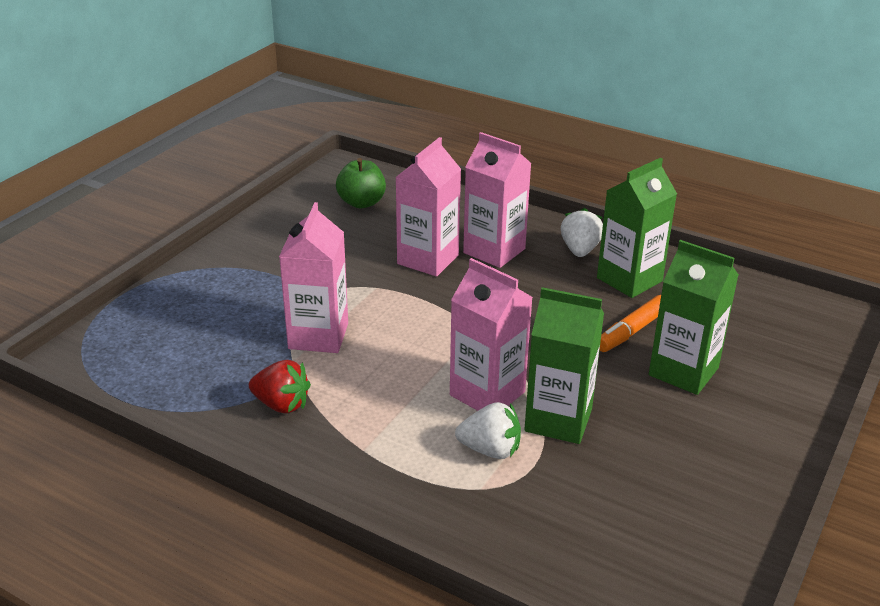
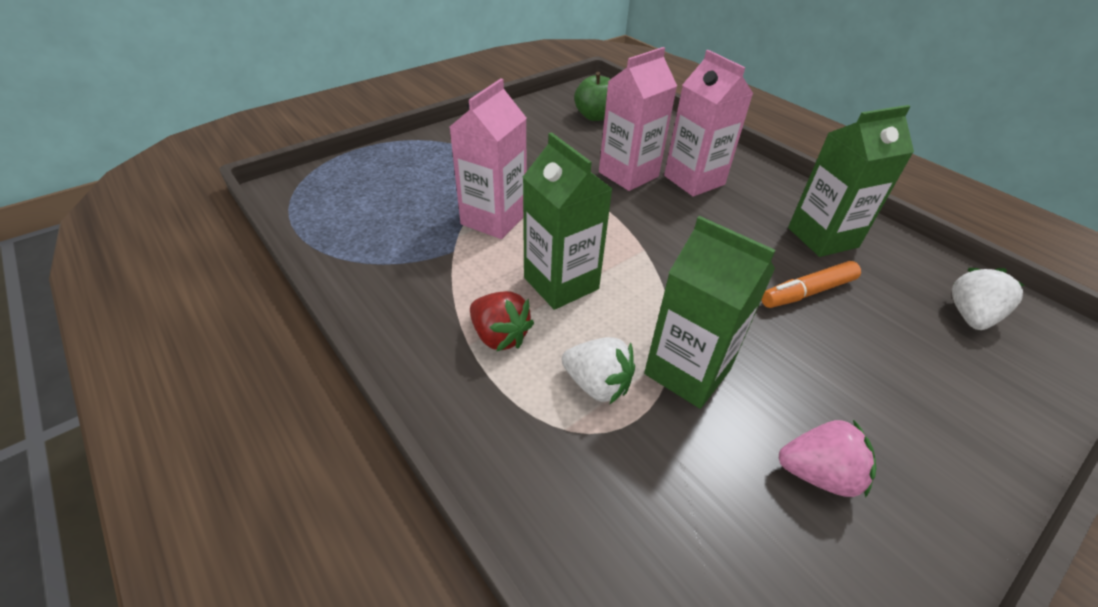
camera: 20 degrees right, 10 degrees up
red strawberry [249,360,311,414] -> red strawberry moved to [470,291,534,352]
pink carton [450,258,533,411] -> none
white strawberry [561,208,603,257] -> white strawberry moved to [952,268,1025,330]
green carton [649,240,739,395] -> green carton moved to [523,132,613,310]
none -> pink strawberry [779,420,876,498]

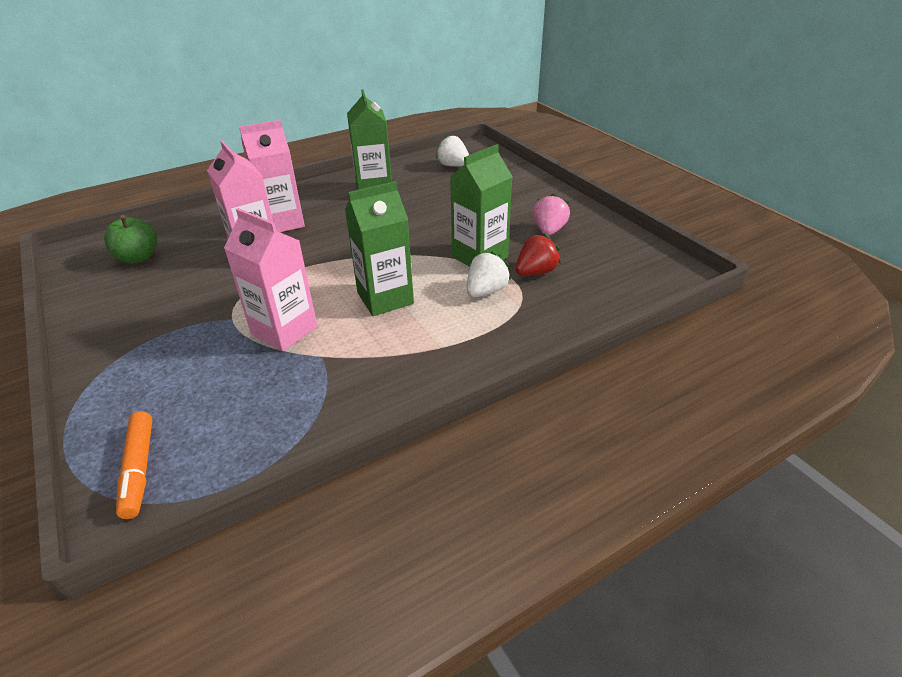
camera: 80 degrees left, 5 degrees down
red strawberry [470,291,534,352] -> red strawberry moved to [516,234,561,276]
orange marker [761,261,861,308] -> orange marker moved to [116,411,152,519]

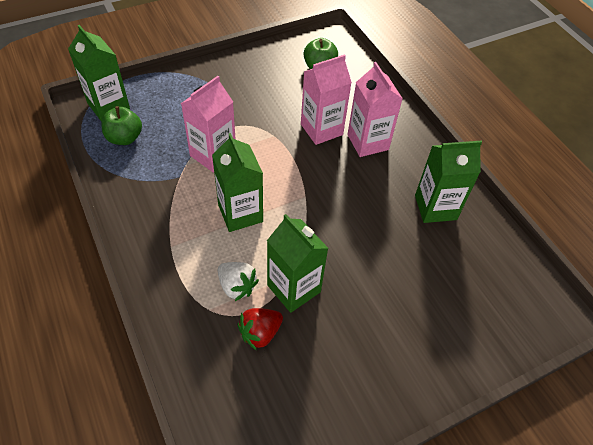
camera: 90 degrees right, 15 degrees up
orange marker [116,411,152,519] -> green carton [68,25,130,122]
white strawberry [436,134,469,167] -> none
red strawberry [516,234,561,276] -> red strawberry turned 90 degrees clockwise [238,308,283,350]
pink strawberry [533,193,570,236] -> none
none -> green apple [101,106,142,145]

